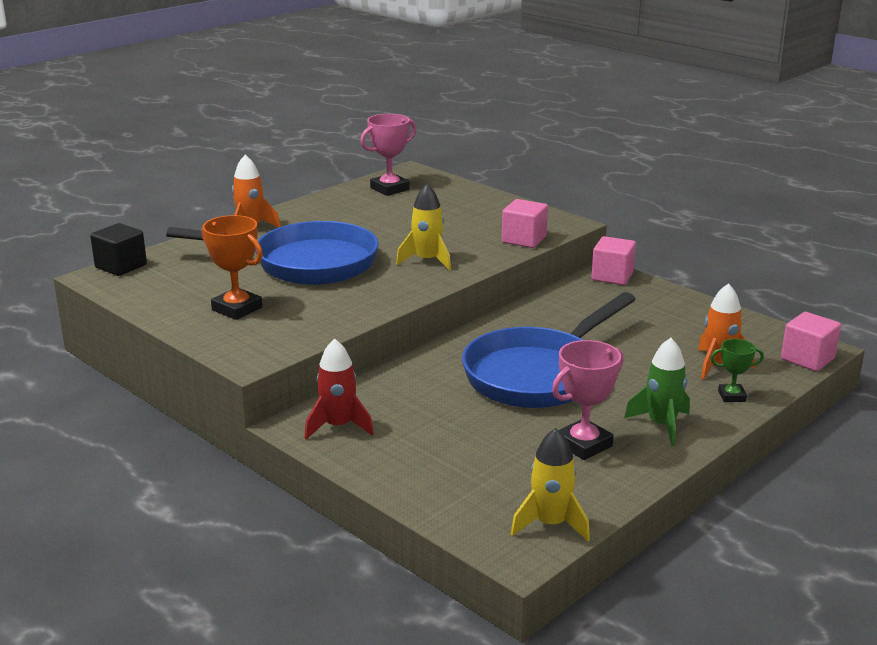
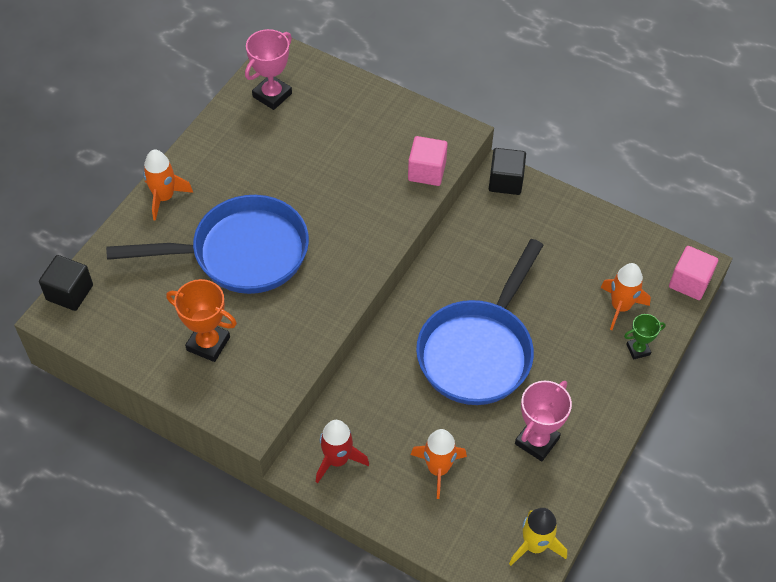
camera: 15 degrees left, 30 degrees up
yellow rocket [396,184,451,271] -> none
pink cube [591,236,636,285] -> black cube [489,148,526,195]
green rocket [624,338,690,446] -> none
none -> orange rocket [411,429,467,499]

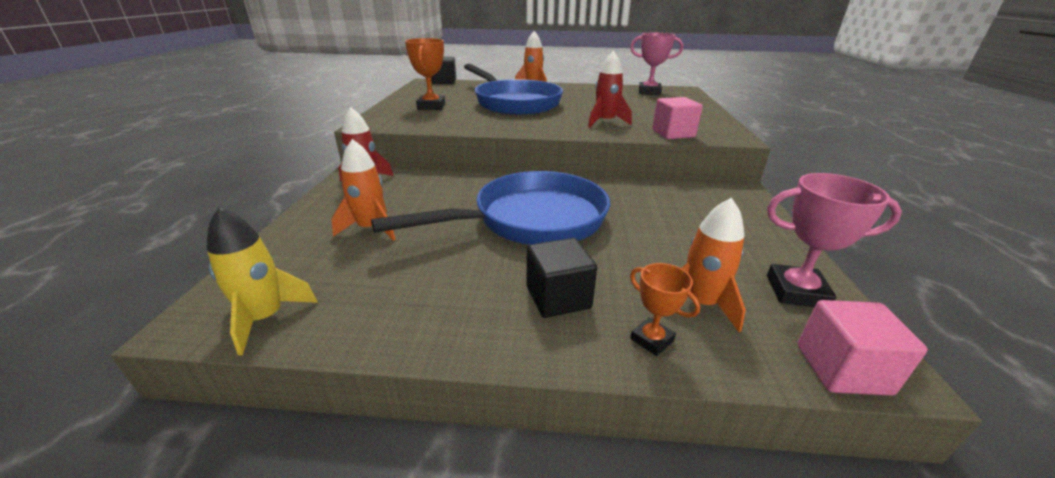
camera: 65 degrees right, 25 degrees down
blue pan [416,239,544,405] -> blue pan turned 150 degrees clockwise [371,171,610,245]
black cube [489,148,526,195] -> black cube moved to [526,238,597,318]
pink trophy [515,381,572,462] -> pink trophy moved to [767,173,902,307]
green trophy [624,314,666,360] -> orange trophy [630,263,700,356]
none -> red rocket [588,51,632,128]

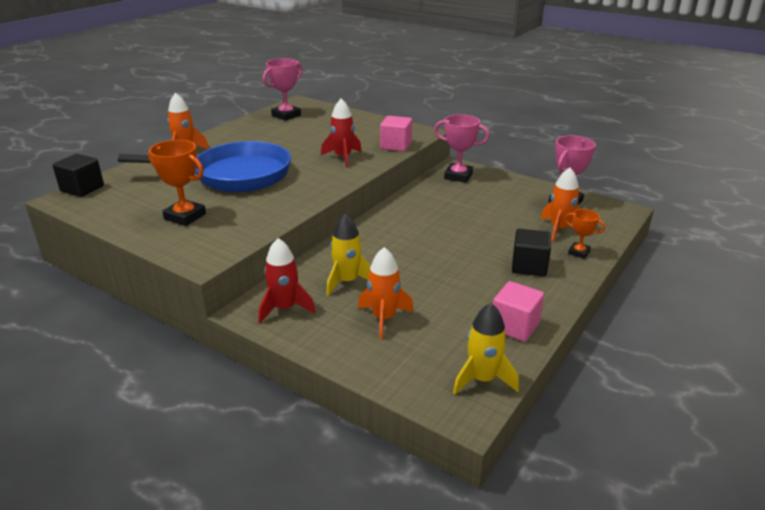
camera: 60 degrees left, 0 degrees up
blue pan [371,171,610,245] -> none
orange trophy [630,263,700,356] -> orange trophy turned 45 degrees clockwise [565,209,605,259]
pink cube [797,300,928,396] -> pink cube moved to [493,281,544,342]
none -> yellow rocket [326,214,371,296]
none -> pink trophy [434,114,489,183]

